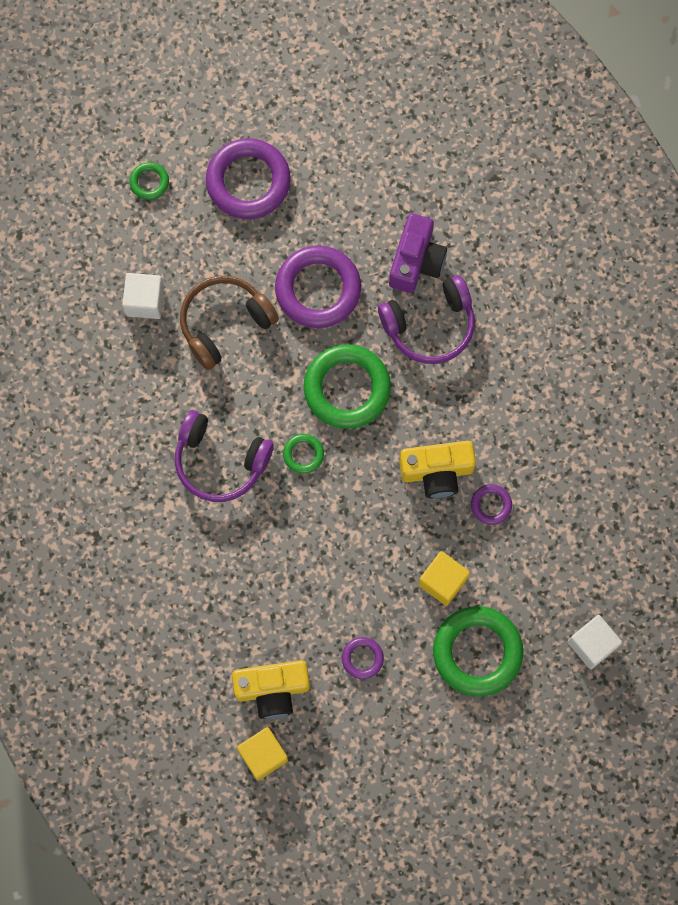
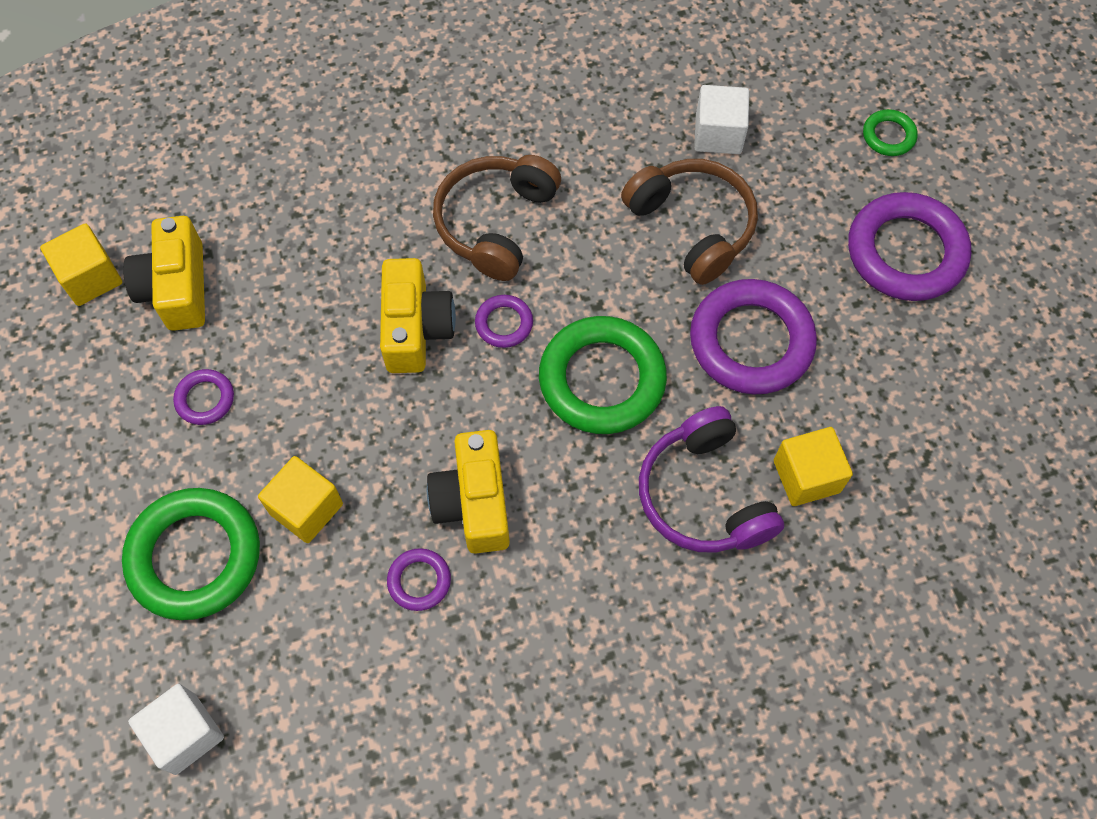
camera: 90 degrees right, 10 degrees down
purple headphones [175,410,274,502] -> brown headphones [433,155,561,281]
green ring [283,434,324,474] -> purple ring [475,295,533,348]
purple camera [389,213,447,293] -> yellow cube [774,427,853,506]
none -> yellow camera [380,258,456,373]

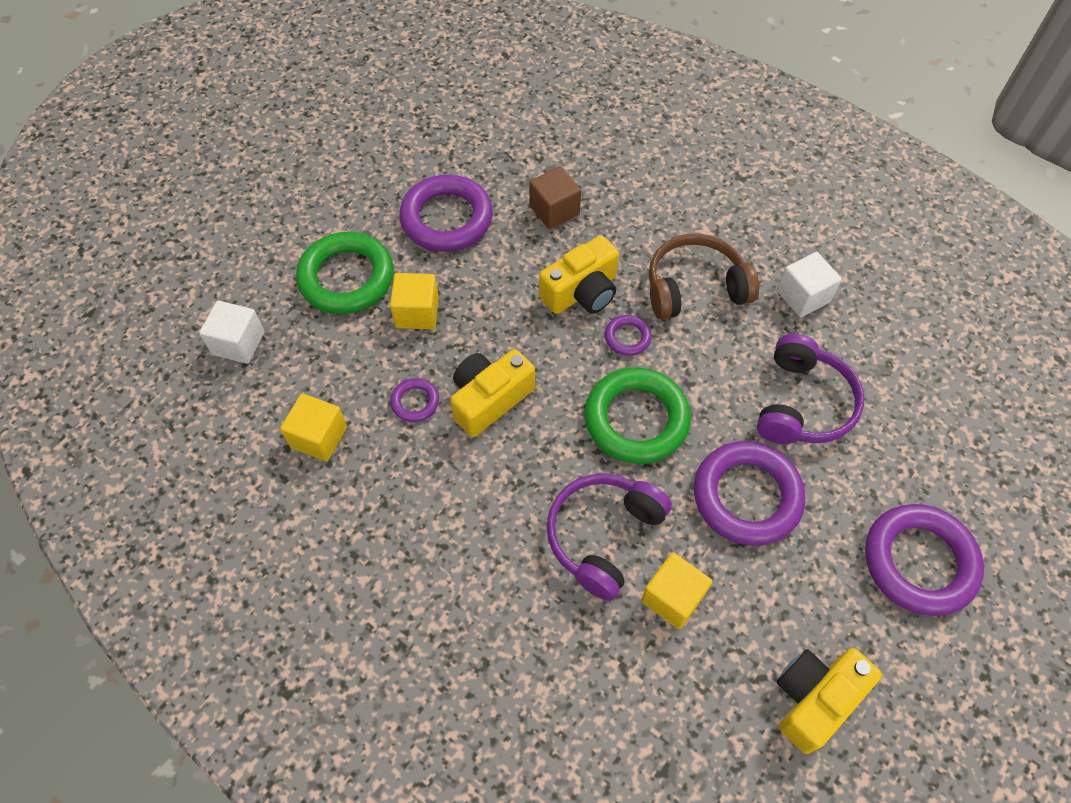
camera: 55 degrees right, 5 degrees down
yellow cube [40,224,122,306] -> yellow cube moved to [280,393,347,461]
yellow camera [123,216,205,331] -> yellow camera moved to [777,648,882,754]
purple ring [173,369,234,425] -> purple ring [399,175,493,252], size x2.14
brown headphones [621,159,758,285] -> purple headphones [757,333,864,444]
white cube [694,85,749,154] -> white cube moved to [777,252,842,317]
green ring [863,109,918,156] -> none
none -> brown cube [529,166,581,229]

